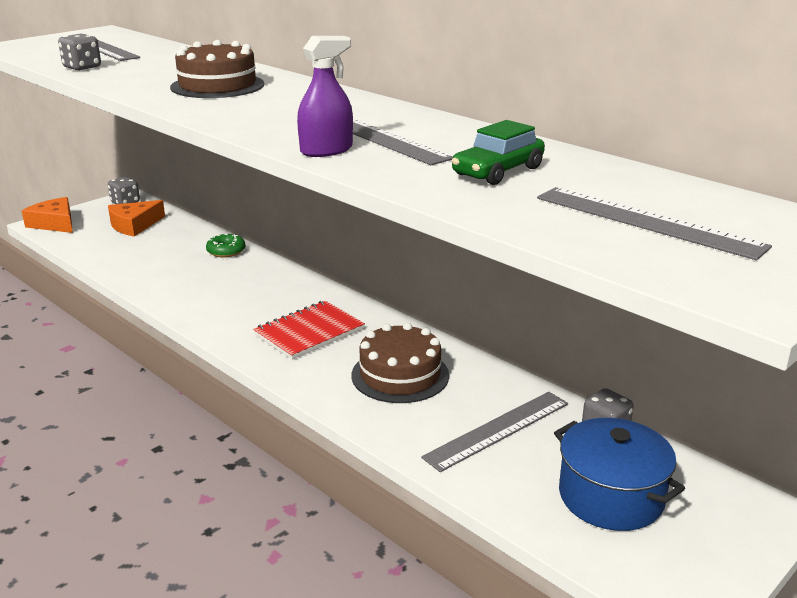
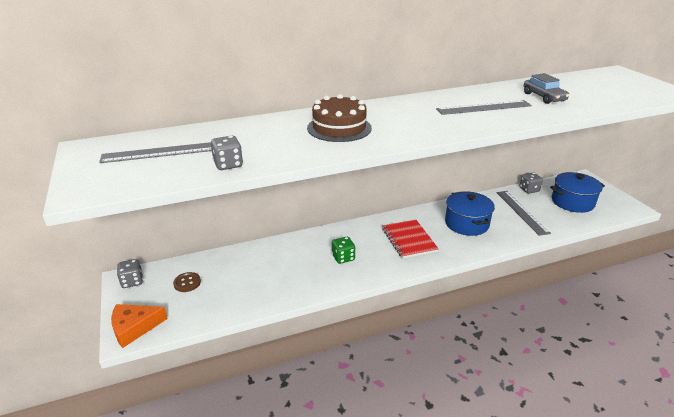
camera: 65 degrees left, 5 degrees up
orange cheese [108,200,165,237] -> brown button [173,272,201,292]
green donut [206,233,245,258] -> none
purple spray bottle [297,36,353,157] -> none
brown cake [352,323,449,403] -> blue pot [445,191,495,236]
green car [452,120,545,185] -> grey car [524,73,570,104]
grey ruler [537,187,772,260] -> none
none -> green dice [332,237,355,264]

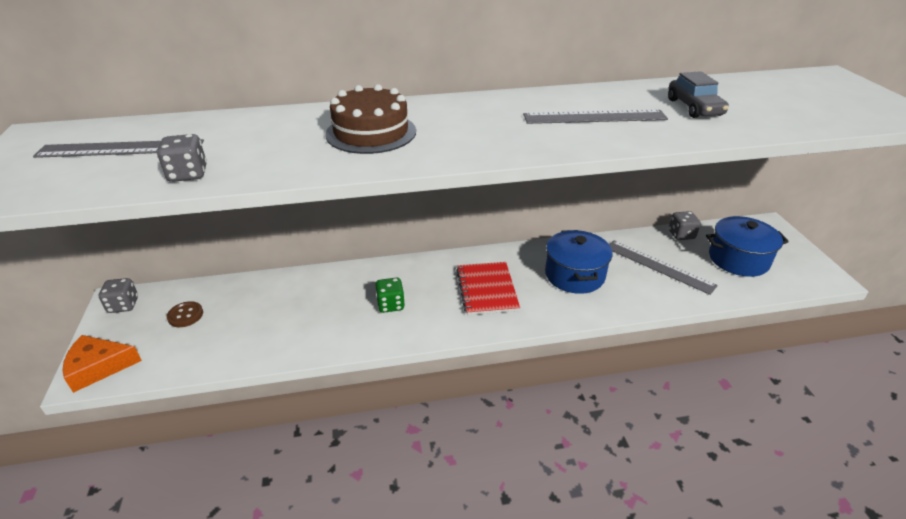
camera: 10 degrees right, 5 degrees up
grey ruler [497,191,551,236] -> grey ruler turned 45 degrees counterclockwise [609,240,718,295]

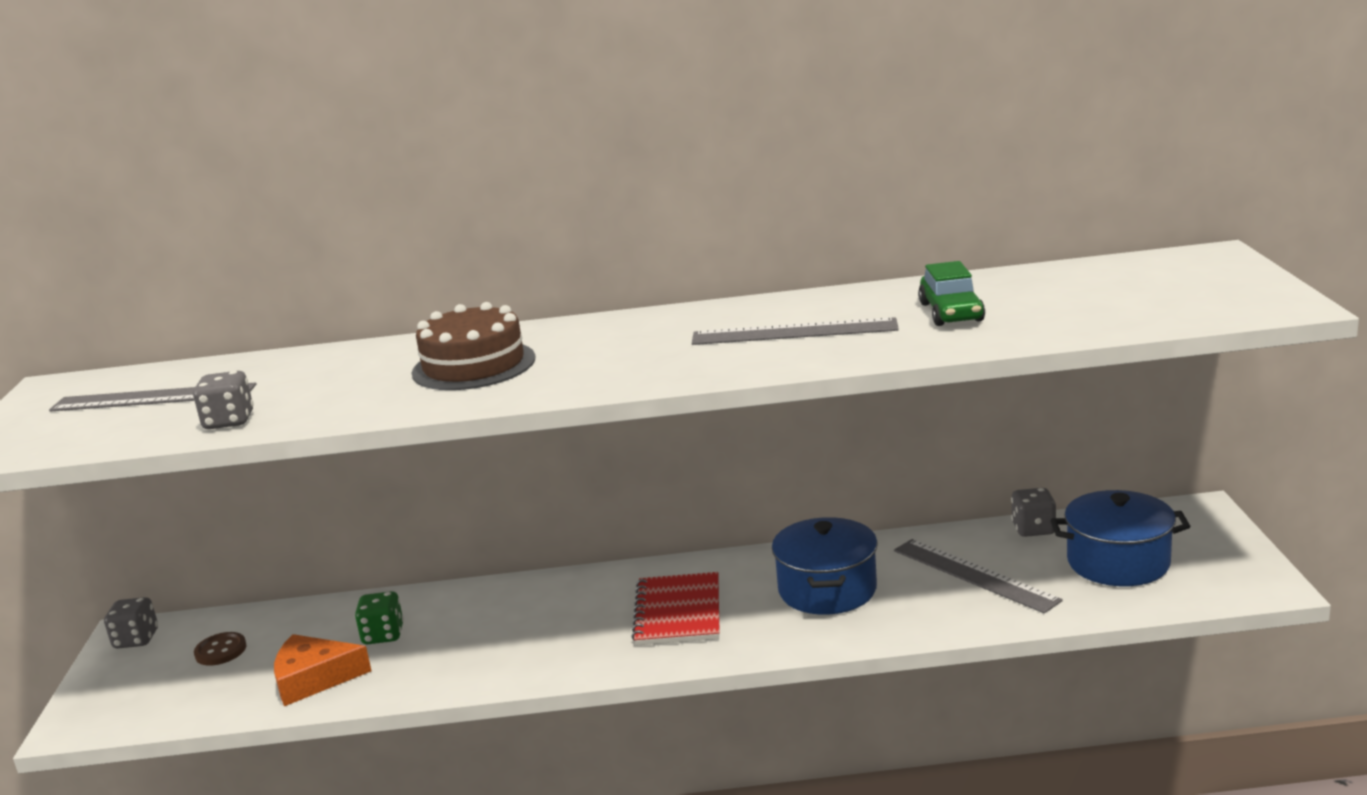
camera: 10 degrees right, 15 degrees down
orange cheese [62,335,142,393] -> orange cheese moved to [274,634,372,706]
green dice [376,278,405,313] -> green dice moved to [355,591,404,644]
grey car [668,71,729,118] -> green car [918,261,985,326]

